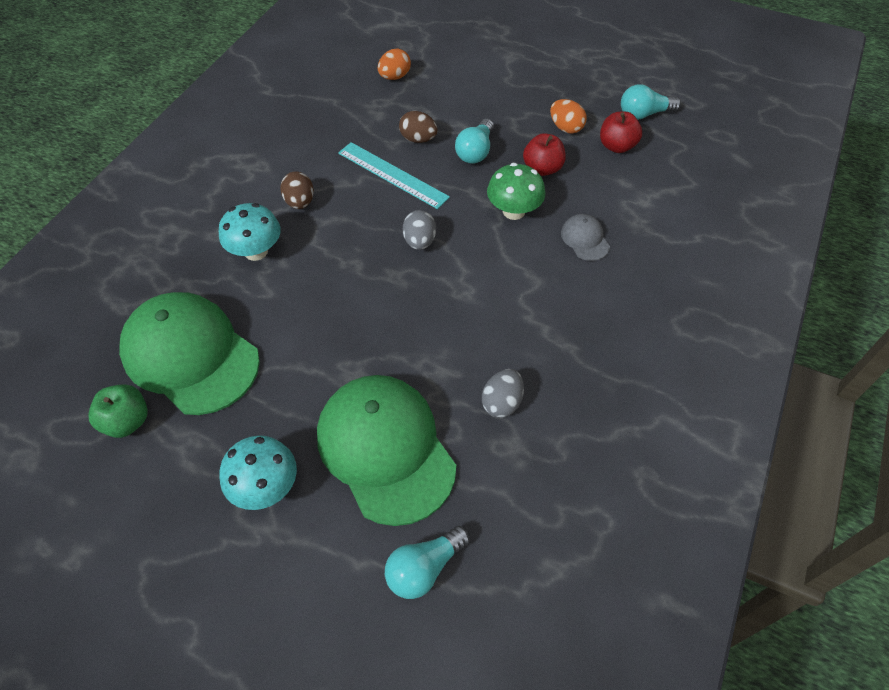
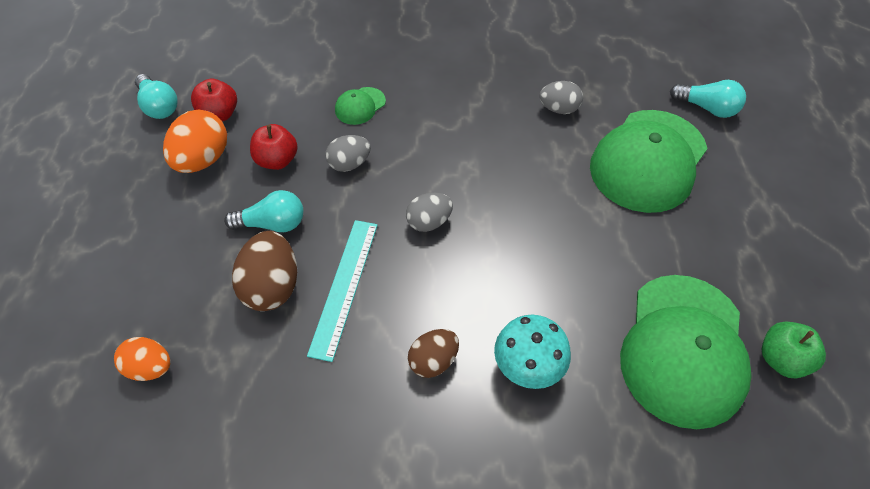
camera: 115 degrees left, 0 degrees up
turquoise mushroom [219,435,297,510] -> none
brown egg [399,111,438,143] -> brown egg [232,231,297,311], size x1.57
green mushroom [487,163,545,220] -> grey egg [325,135,371,172]
orange egg [550,99,587,134] -> orange egg [163,109,227,173], size x1.57
grey cap [561,214,610,261] -> green cap [335,87,386,125]

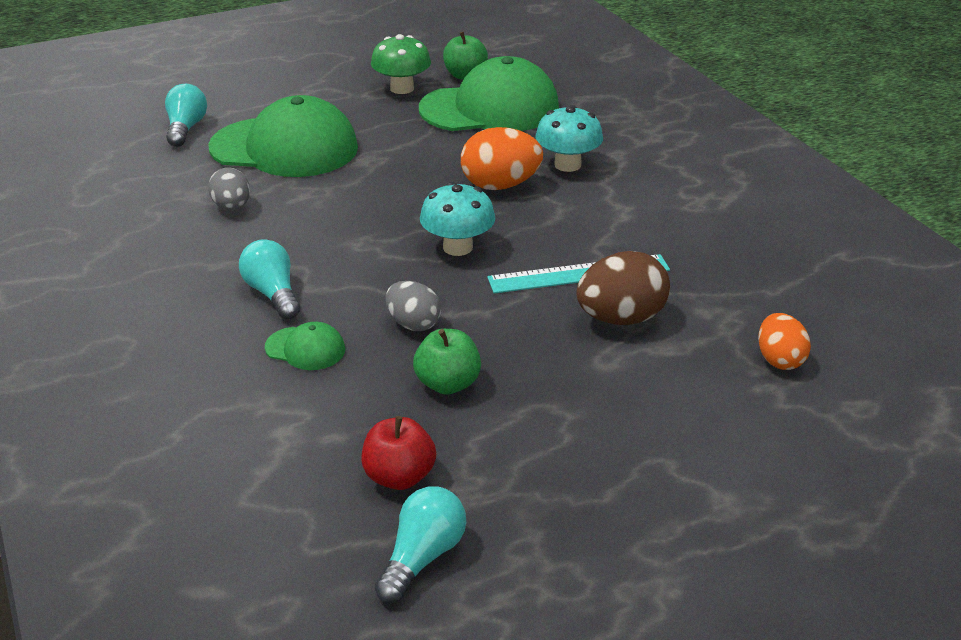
camera: 115 degrees left, 20 degrees down
orange egg [163,109,227,173] -> orange egg moved to [461,127,543,190]
turquoise light bulb [224,190,303,232] -> turquoise light bulb moved to [239,239,300,319]
red apple [250,124,298,170] -> green apple [413,329,481,395]
grey egg [406,193,453,232] -> turquoise mushroom [420,182,495,256]
brown egg [408,329,459,378] -> none
none -> green mushroom [371,34,431,94]

